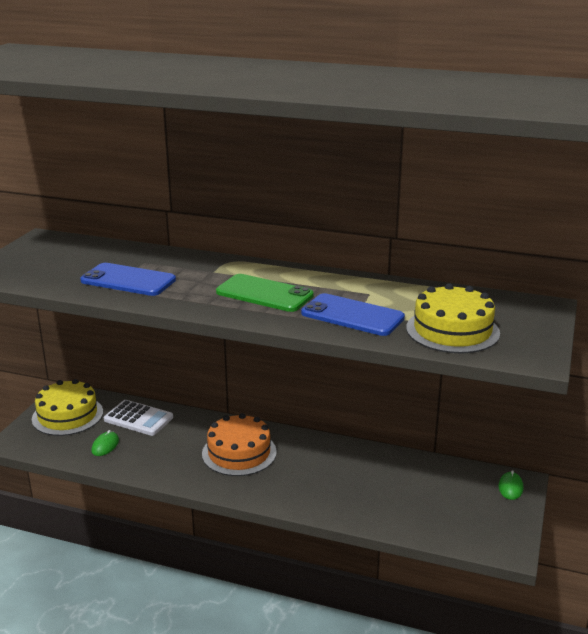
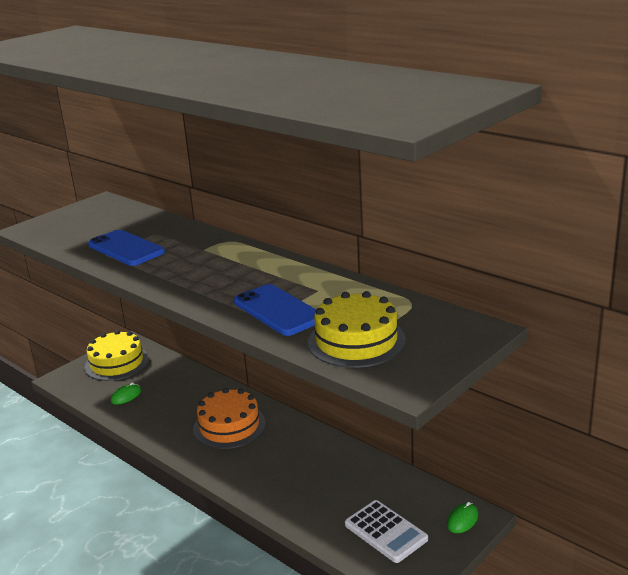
camera: 25 degrees right, 0 degrees up
white calculator [104,400,173,436] -> white calculator moved to [345,500,428,563]
green phone [216,274,314,312] -> none

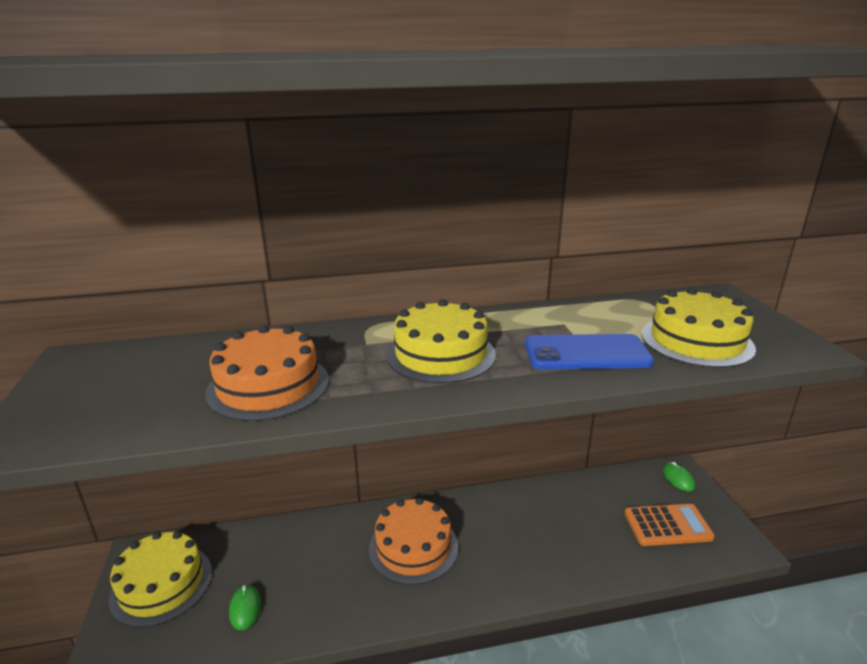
camera: 55 degrees left, 0 degrees up
blue phone [88,230,165,266] -> orange cake [205,325,329,421]
white calculator [345,500,428,563] -> orange calculator [624,504,715,546]
none -> yellow cake [386,299,496,384]

